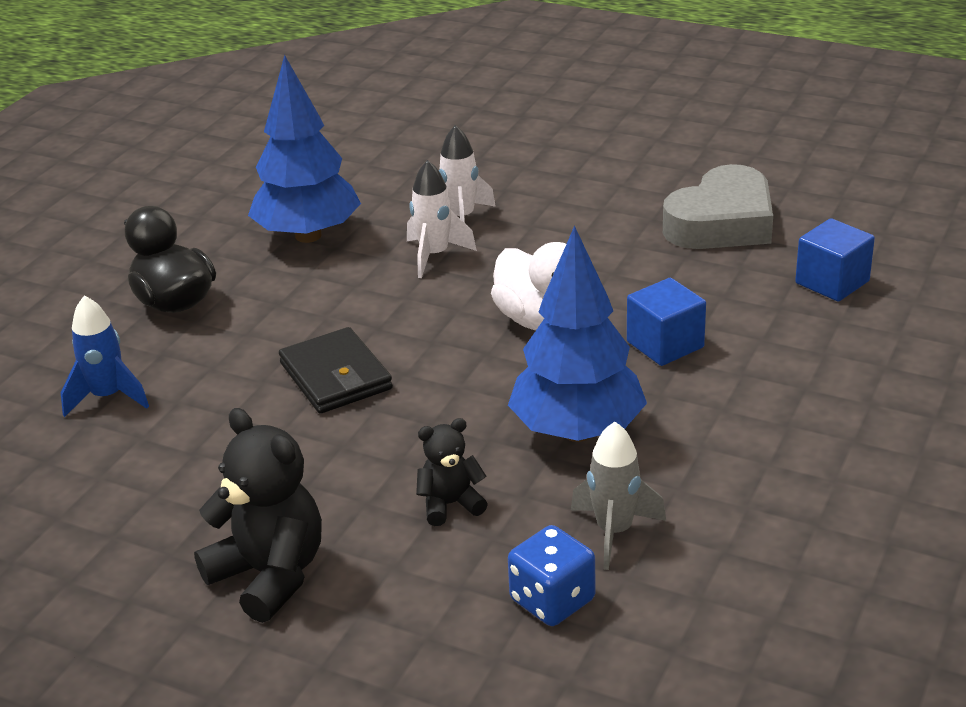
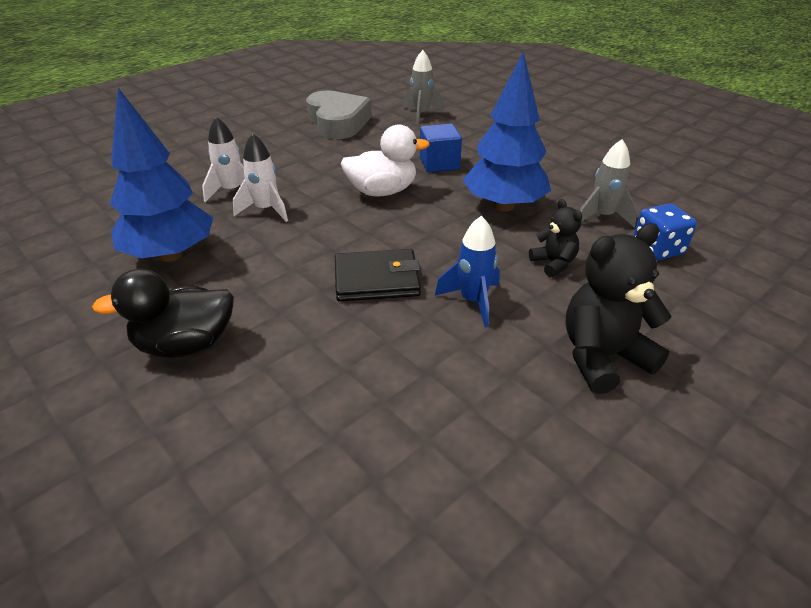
camera: 70 degrees left, 5 degrees up
blue rocket [61,296,149,417] -> blue rocket moved to [435,216,500,327]
black teddy bear [416,418,488,526] -> black teddy bear turned 150 degrees clockwise [529,199,582,277]
blue cube [795,218,875,302] -> grey rocket [403,50,444,124]

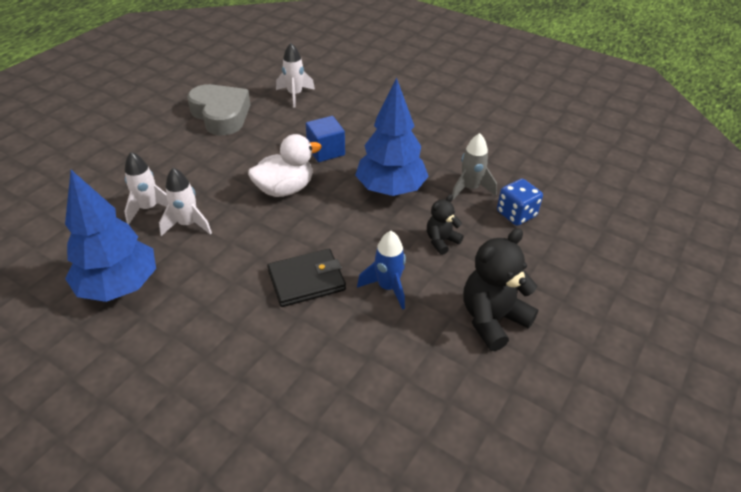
camera: 15 degrees left, 5 degrees up
black duck [92,269,234,358] -> none
grey rocket [403,50,444,124] -> white rocket [276,43,315,107]
black teddy bear [529,199,582,277] -> black teddy bear turned 90 degrees counterclockwise [427,194,464,255]

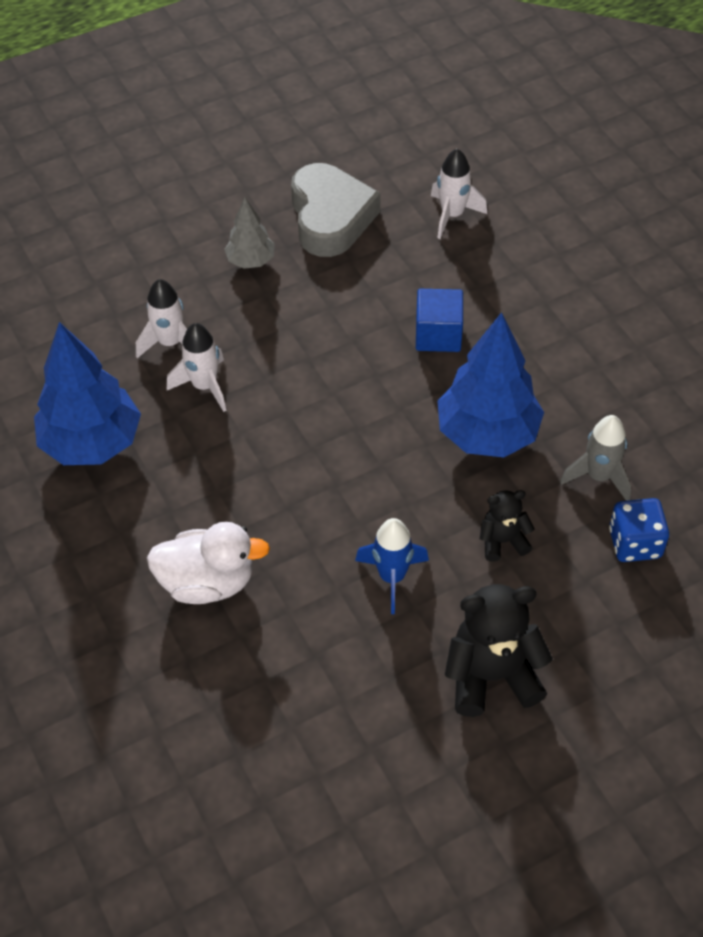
camera: 30 degrees right, 10 degrees up
white duck [248,134,322,197] -> white duck moved to [147,522,270,604]
black wallet [267,249,346,307] -> none
none -> grey tree [224,197,275,269]

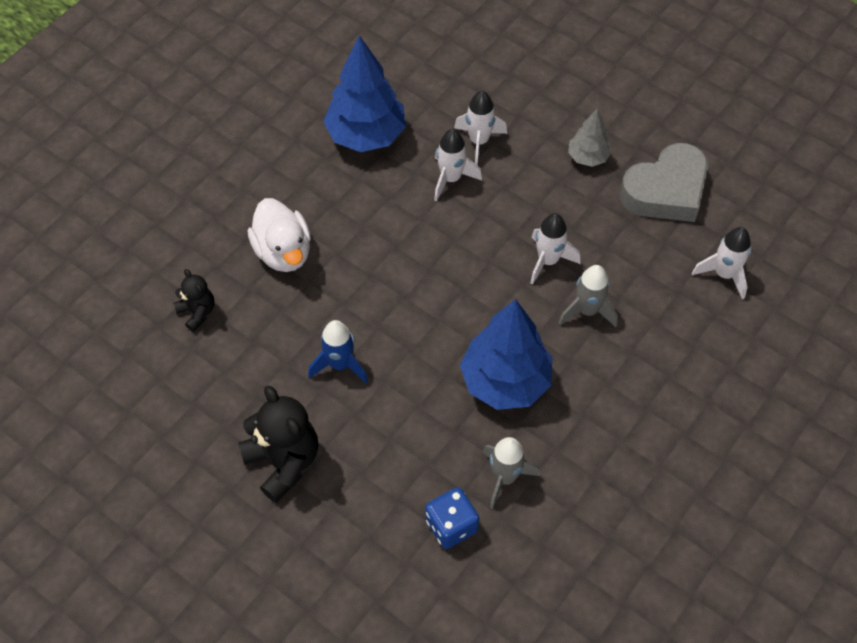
camera: 65 degrees right, 5 degrees up
blue cube [416,289,463,352] -> grey rocket [559,265,618,327]
black teddy bear [480,490,535,562] -> black teddy bear moved to [174,269,215,332]
none -> white rocket [530,213,580,285]

